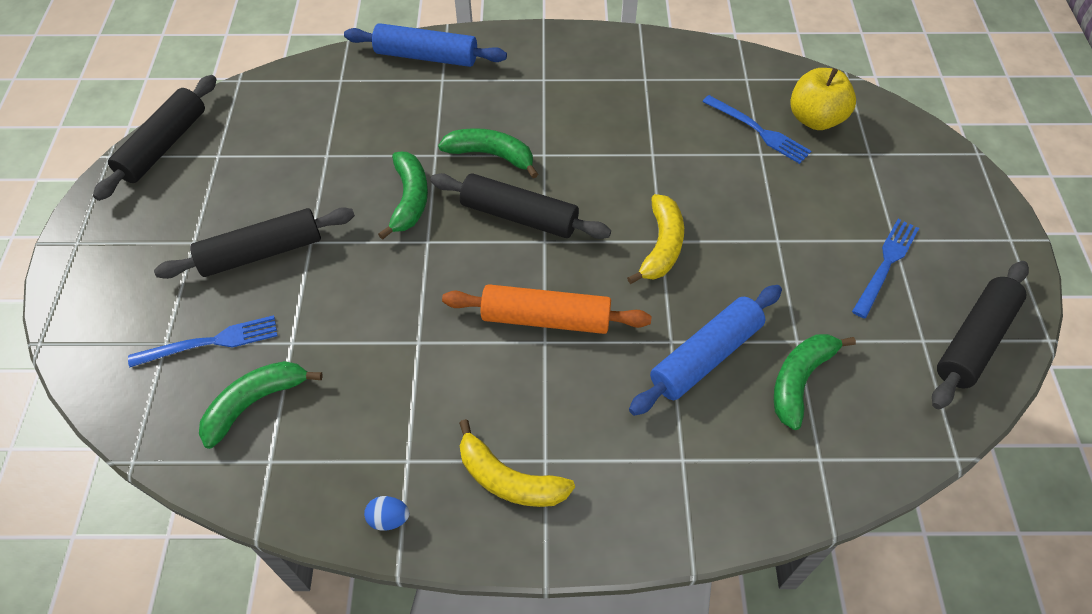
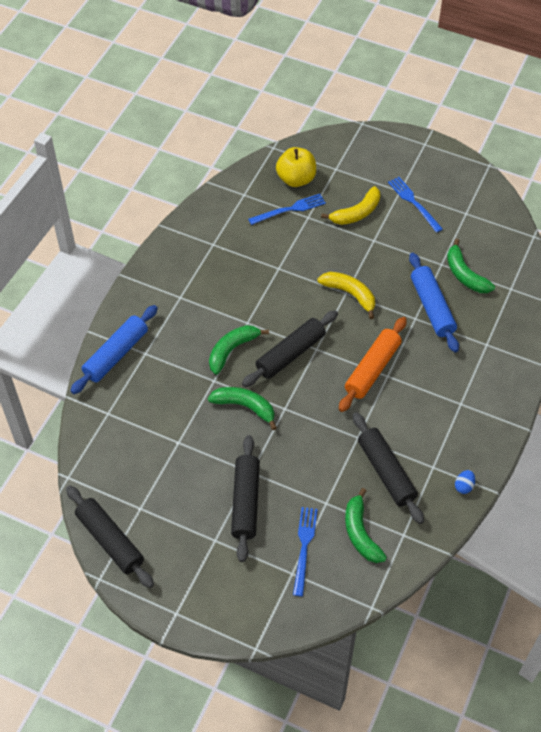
camera: 65 degrees left, 0 degrees up
yellow banana [459,419,575,507] -> yellow banana moved to [321,186,380,225]
black rolling pin [932,261,1029,409] -> black rolling pin moved to [353,412,424,524]

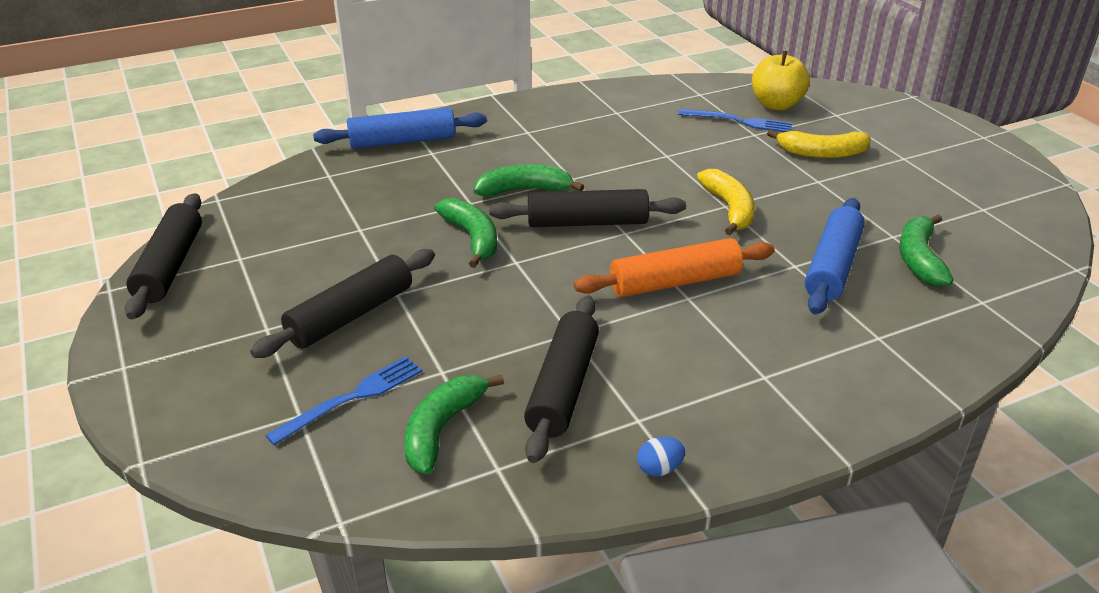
camera: 40 degrees right, 20 degrees down
blue fork [388,177,443,233] -> none

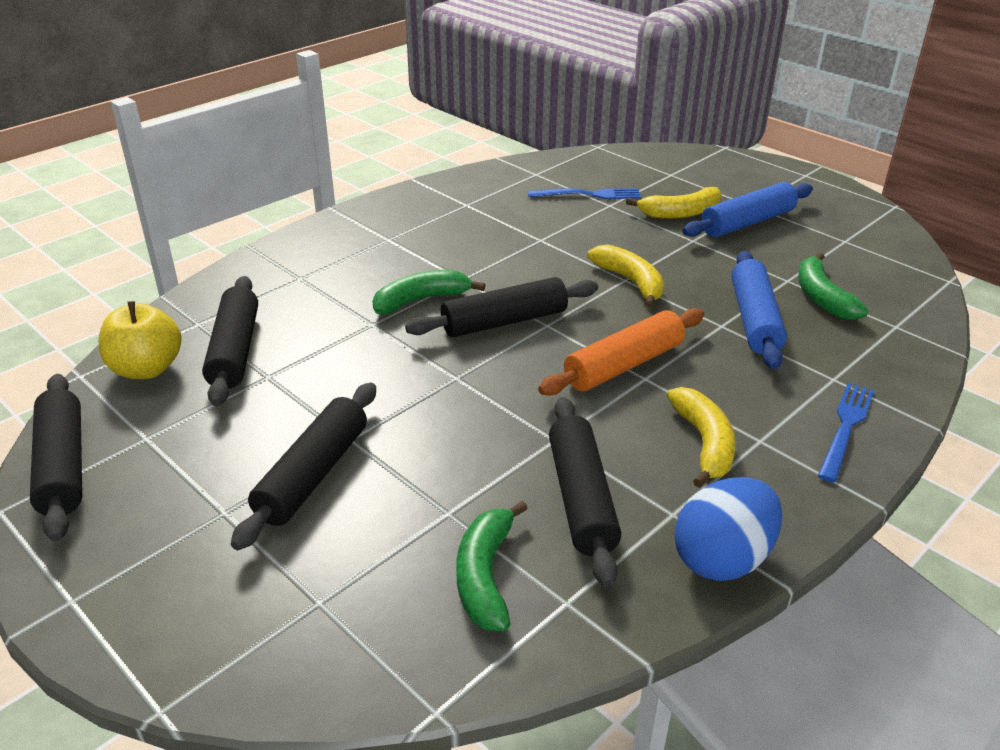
camera: 20 degrees left, 0 degrees up
blue fork [265,356,422,445] -> blue fork moved to [818,383,875,482]
blue rolling pin [313,107,487,149] -> blue rolling pin moved to [682,182,813,237]
green banana [434,198,497,268] -> none
blue egg [637,437,685,476] -> blue egg [674,477,782,581], size x2.32
yellow apple [752,51,810,110] -> yellow apple moved to [99,301,182,379]
none -> black rolling pin [202,276,258,406]
none -> yellow banana [667,387,736,488]

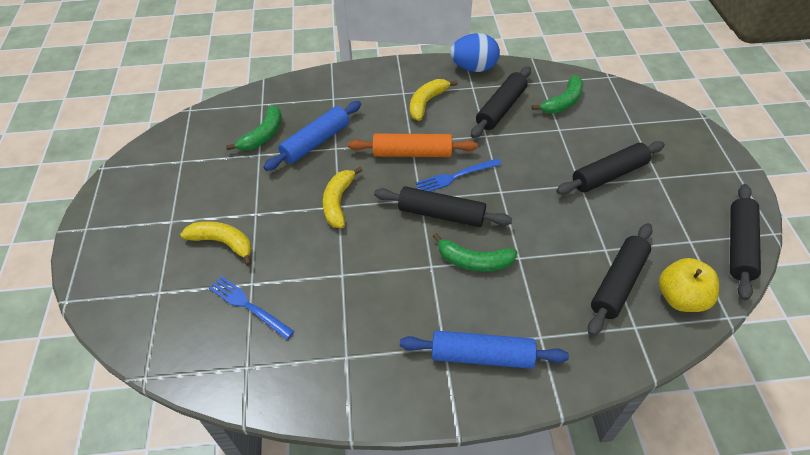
camera: 140 degrees left, 15 degrees up
blue rolling pin [682,182,813,237] -> blue rolling pin moved to [400,331,569,369]
blue fork [818,383,875,482] -> blue fork moved to [416,158,502,192]

